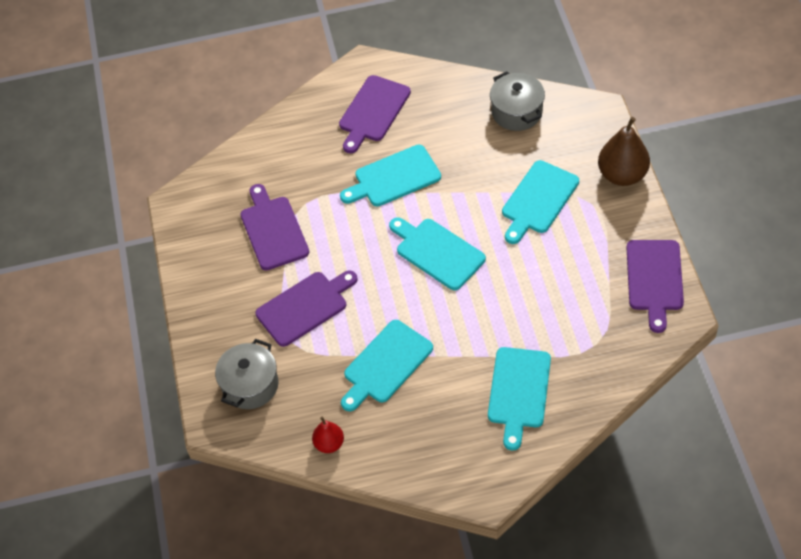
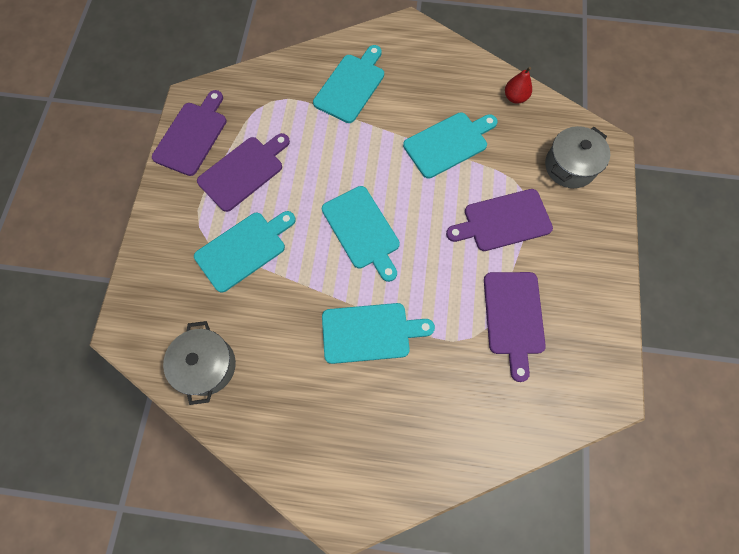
camera: 165 degrees left, 15 degrees up
purple cutting board [339,75,411,153] -> purple cutting board moved to [197,133,290,212]
brown pear [598,117,650,186] -> none

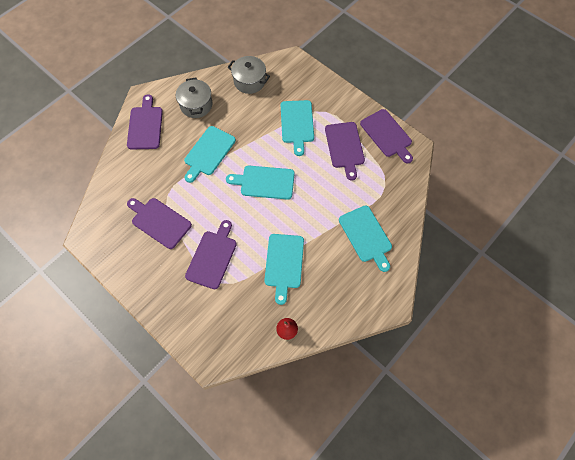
camera: 125 degrees right, 5 degrees down
grey pot [545,126,610,188] -> grey pot moved to [176,78,212,118]
none -> purple cutting board [127,94,163,150]

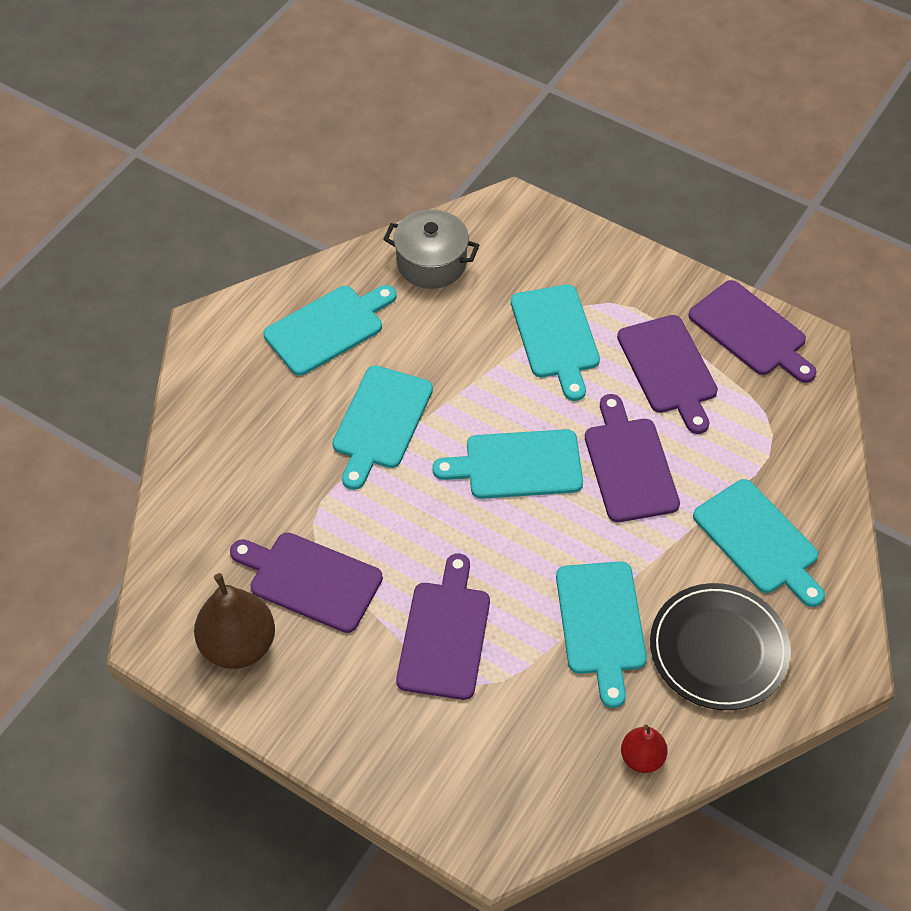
camera: 10 degrees left, 10 degrees down
purple cutting board [127,94,163,150] -> purple cutting board moved to [585,394,680,522]
grey pot [176,78,212,118] -> turquoise cutting board [263,285,396,376]
none -> brown pear [194,573,275,669]
none -> black plate [650,583,791,710]

